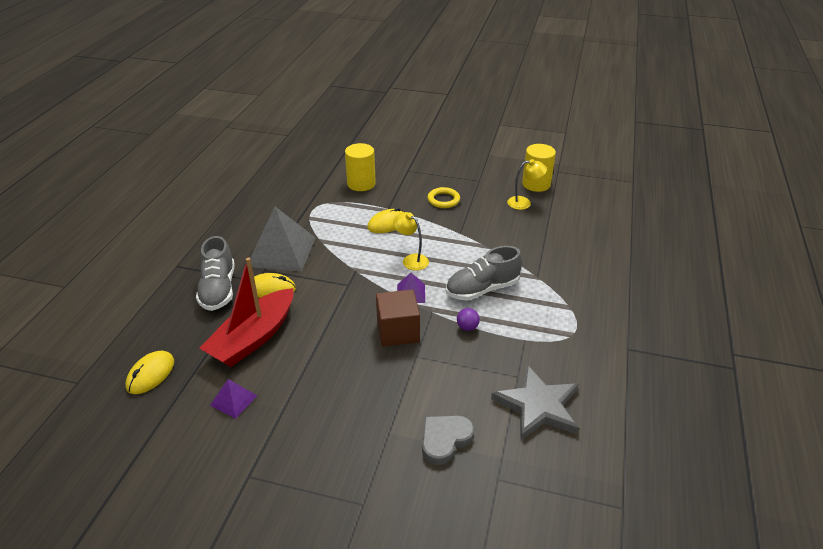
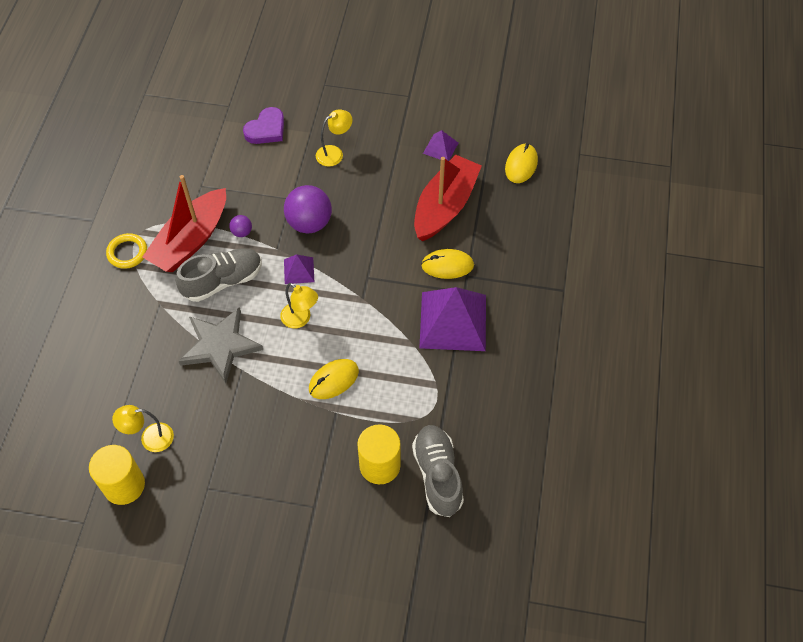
camera: 175 degrees right, 20 degrees up
grey shoe [196,236,234,311] -> grey shoe moved to [412,425,464,517]
grey pyramid [250,207,316,272] -> purple pyramid [419,287,486,351]
brown cube [376,289,420,347] -> purple ball [284,185,332,233]
grey heart [422,415,474,465] -> purple heart [243,107,284,144]
yellow ring [427,187,460,208] -> yellow ring moved to [106,233,147,269]
grey star [491,365,579,440] -> grey star moved to [178,307,263,384]
none -> red boat [142,175,226,272]
none -> yellow lamp [316,109,352,167]

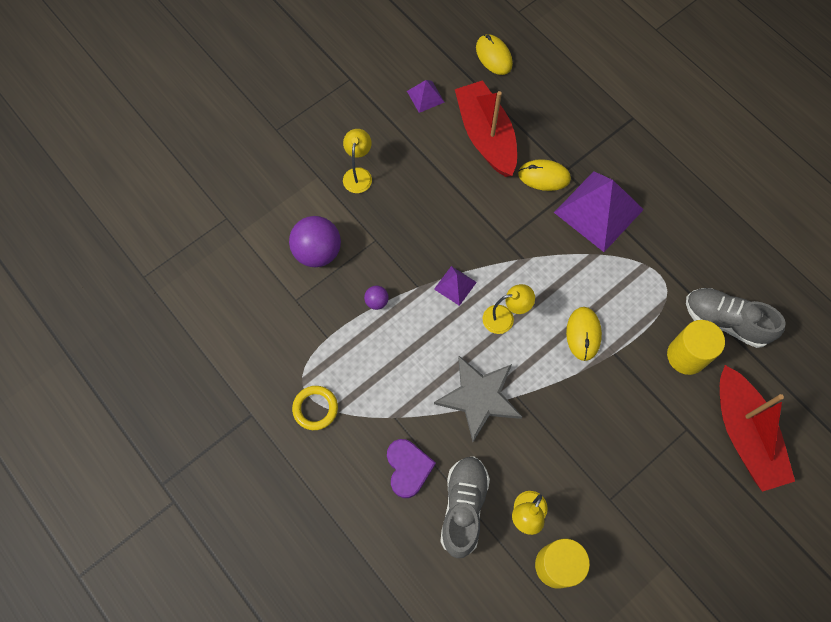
camera: 50 degrees left, 10 degrees up
red boat [142,175,226,272] -> red boat moved to [720,365,795,492]
grey shoe [176,248,262,302] -> grey shoe moved to [440,456,490,558]
purple heart [243,107,284,144] -> purple heart moved to [387,439,436,498]
purple ball [284,185,332,233] -> purple ball moved to [289,216,341,267]
yellow mouse [421,249,474,279] -> yellow mouse turned 60 degrees clockwise [518,159,571,191]

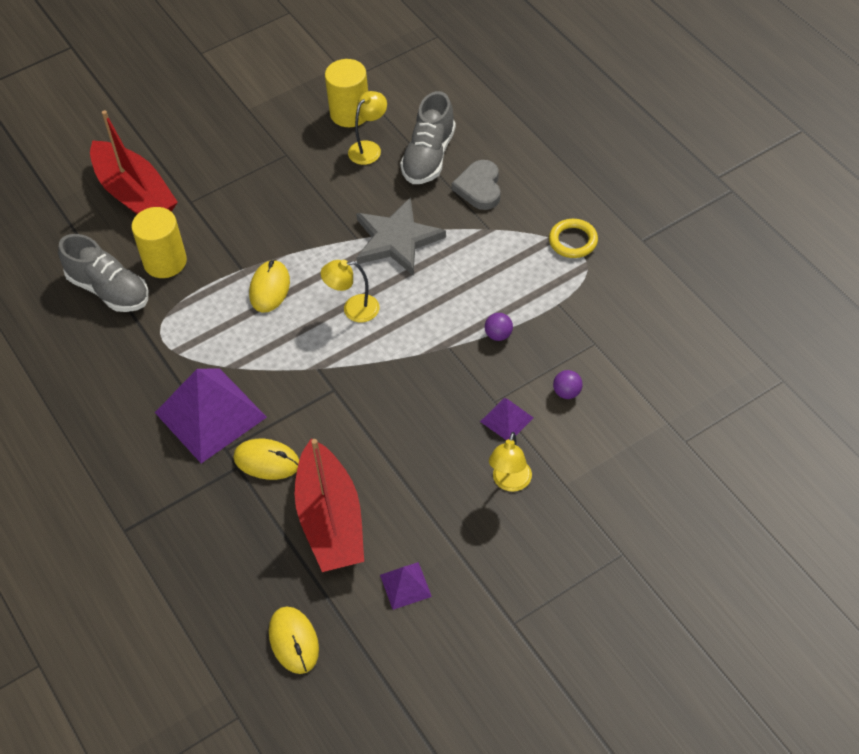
camera: 170 degrees left, 15 degrees down
purple ball [289,216,341,267] -> purple ball [553,370,583,399], size x0.47
purple heart [387,439,436,498] -> grey heart [452,160,501,210]
purple pyramid [434,266,477,306] -> purple pyramid moved to [480,397,533,440]
red boat [720,365,795,492] -> red boat turned 150 degrees clockwise [90,110,178,214]

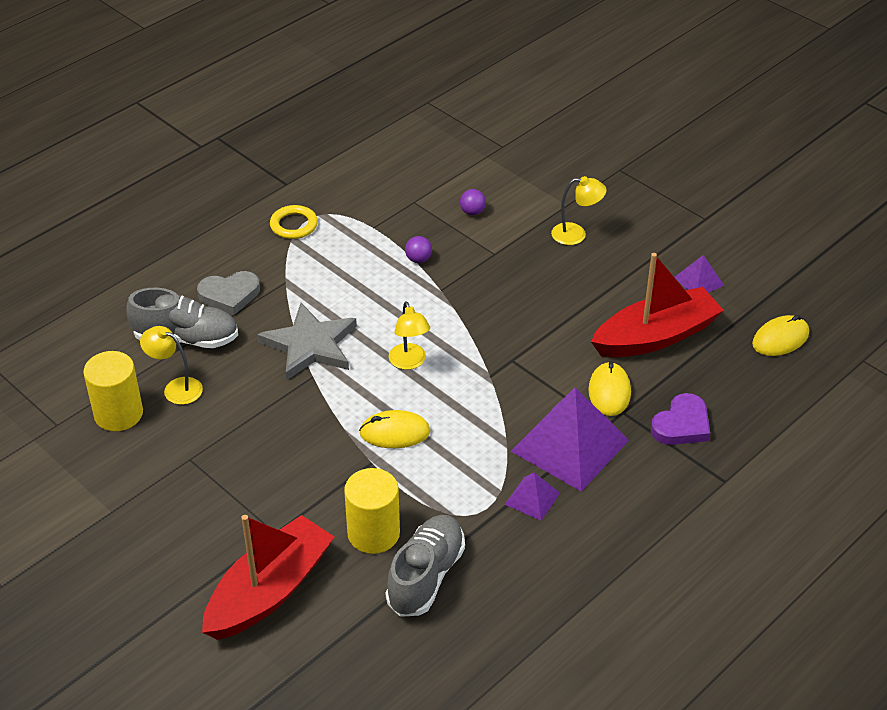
camera: 105 degrees left, 10 degrees down
purple pyramid [480,397,533,440] -> purple pyramid moved to [505,472,560,520]
none -> purple heart [651,393,710,445]

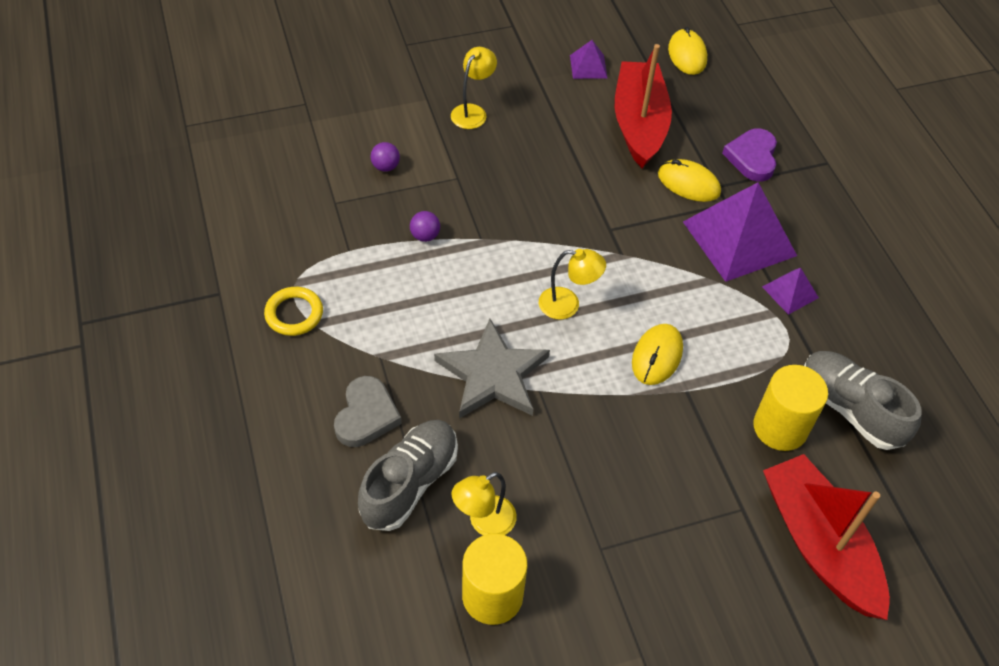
camera: 65 degrees left, 10 degrees up
purple heart [651,393,710,445] -> purple heart turned 150 degrees counterclockwise [722,129,777,182]

